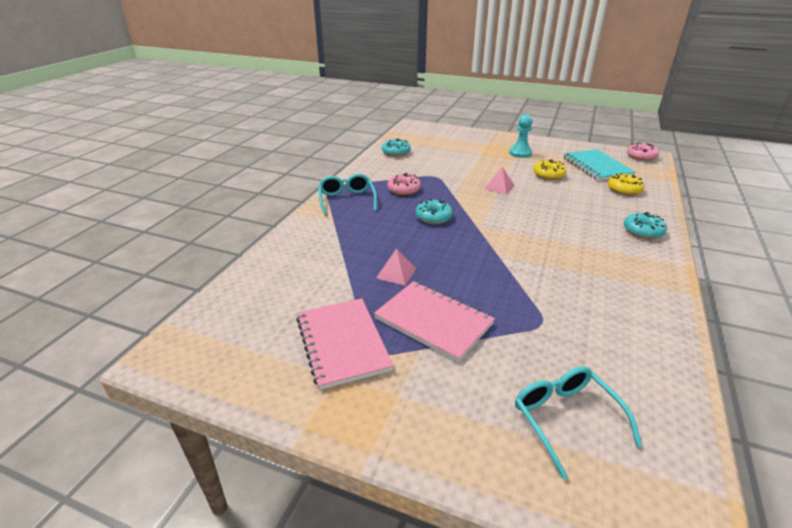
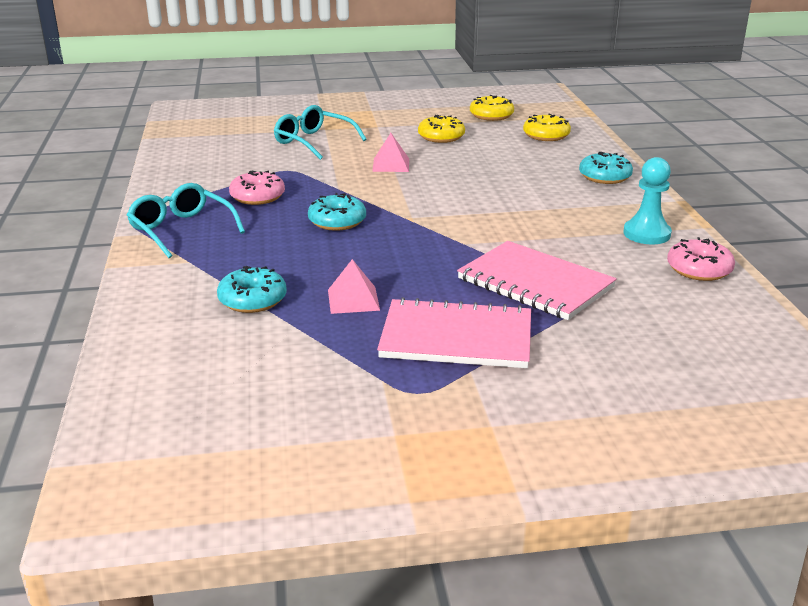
camera: 30 degrees left, 5 degrees down
pink notebook [296,298,394,390] -> pink notebook moved to [457,241,617,320]
turquoise donut [382,139,411,157] -> turquoise donut moved to [217,266,287,313]
turquoise pawn [509,114,533,158] -> turquoise pawn moved to [623,157,672,244]
turquoise glasses [515,367,642,480] -> turquoise glasses moved to [274,105,366,160]
turquoise notebook [563,149,636,181] -> yellow donut [470,95,514,121]
pink donut [627,142,659,161] -> pink donut moved to [667,237,735,281]

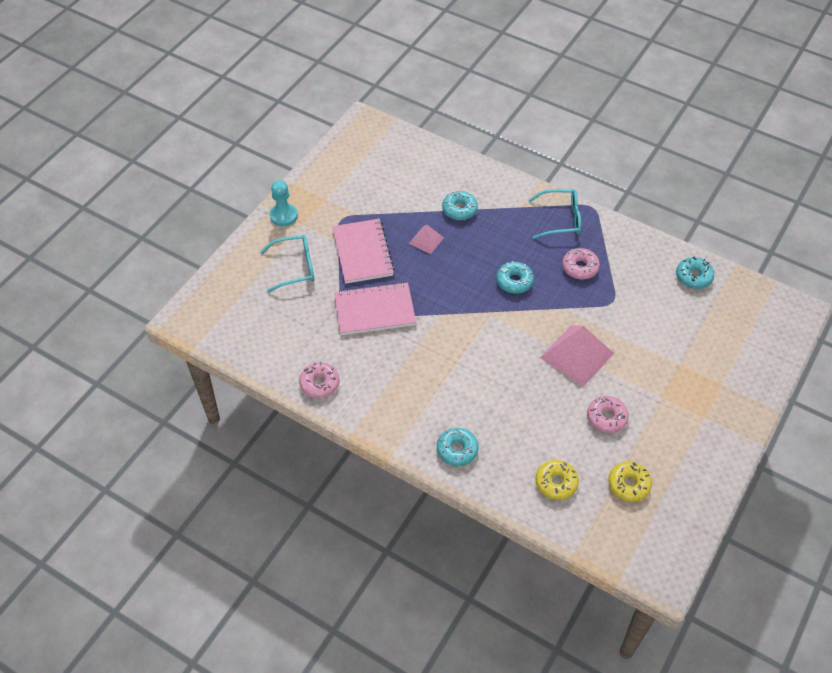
camera: 130 degrees right, 25 degrees up
turquoise glasses [274,105,366,160] -> turquoise glasses moved to [260,235,314,293]
pink pyramid [372,133,409,172] -> pink pyramid [540,325,614,387], size x1.91
pink notebook [377,297,531,368] -> pink notebook turned 60 degrees counterclockwise [332,219,395,284]
yellow donut [418,115,465,143] -> pink donut [587,396,629,433]
turquoise pawn [623,157,672,244] -> turquoise pawn moved to [270,180,298,227]
none -> turquoise donut [676,256,714,289]

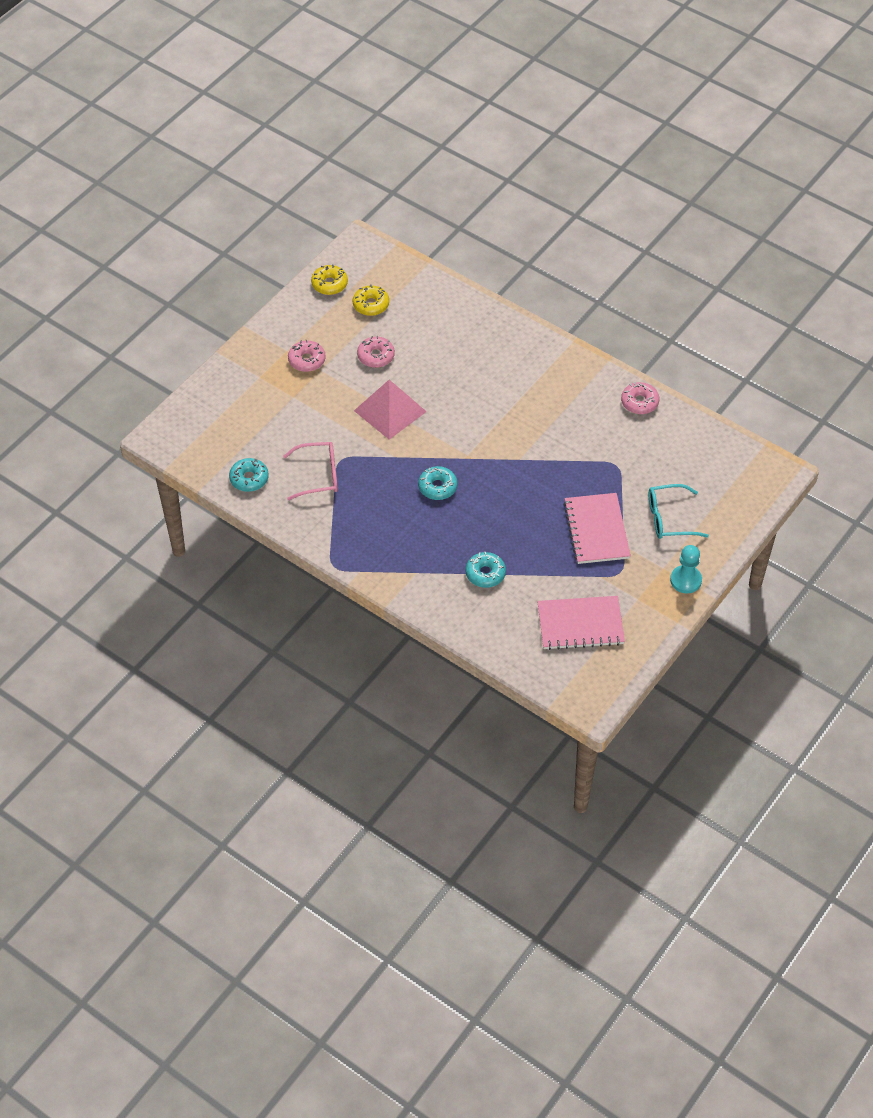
camera: 175 degrees left, 0 degrees up
pink notebook [334,282,416,335] -> pink notebook moved to [537,596,625,650]
pink pyramid [409,224,444,254] -> none
turquoise donut [437,428,479,466] -> none
turquoise glasses [528,189,581,239] -> none
yellow donut [536,460,579,500] -> yellow donut moved to [311,264,348,295]
pink donut [562,248,600,279] -> pink donut moved to [288,340,326,372]
none -> pink glasses [283,442,338,500]

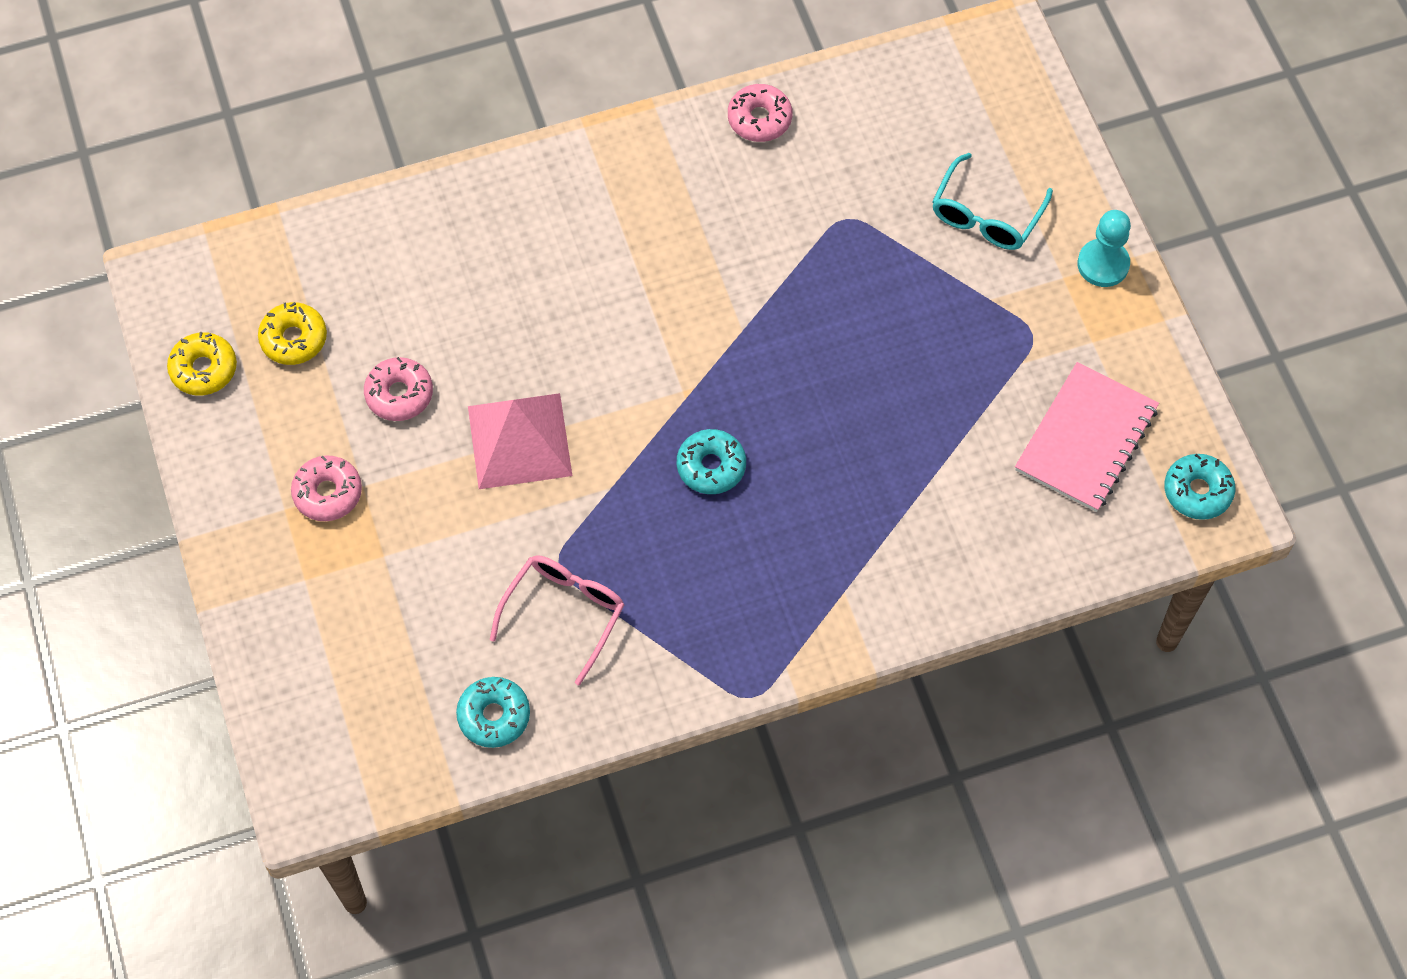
camera: 55 degrees left, 10 degrees up
turquoise donut [465,552,506,588] -> turquoise donut moved to [1164,454,1235,520]
pink notebook [563,493,631,564] -> none

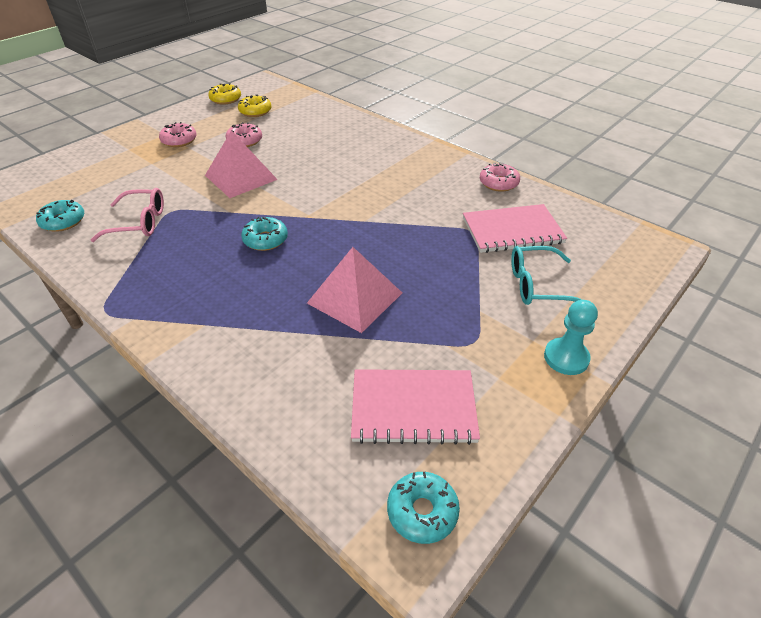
camera: 60 degrees right, 20 degrees down
none -> pink pyramid [307,247,402,333]
none -> pink notebook [463,204,567,253]

